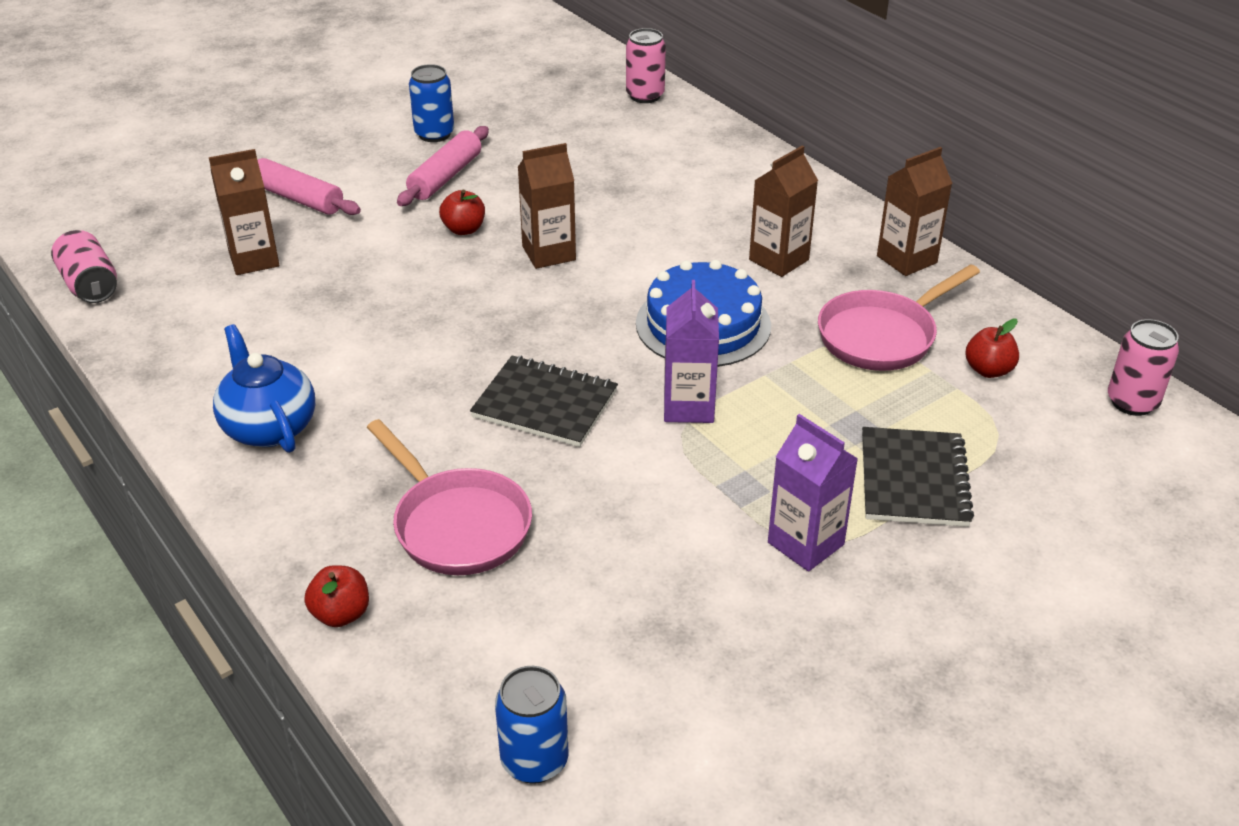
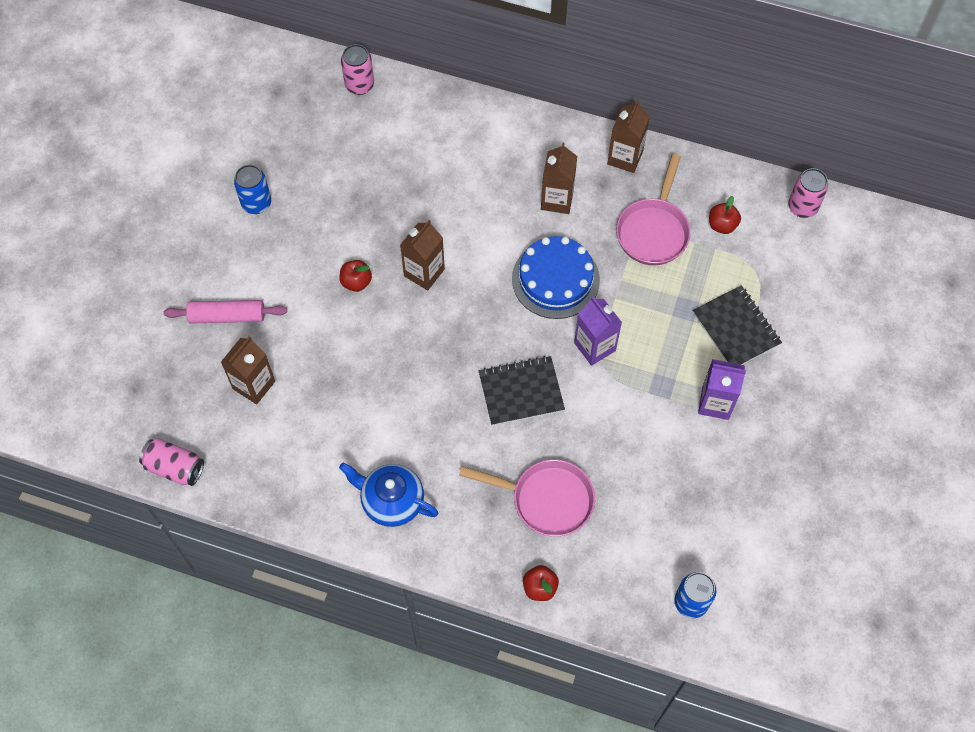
camera: 35 degrees left, 25 degrees up
pink rolling pin [397,126,489,206] -> none

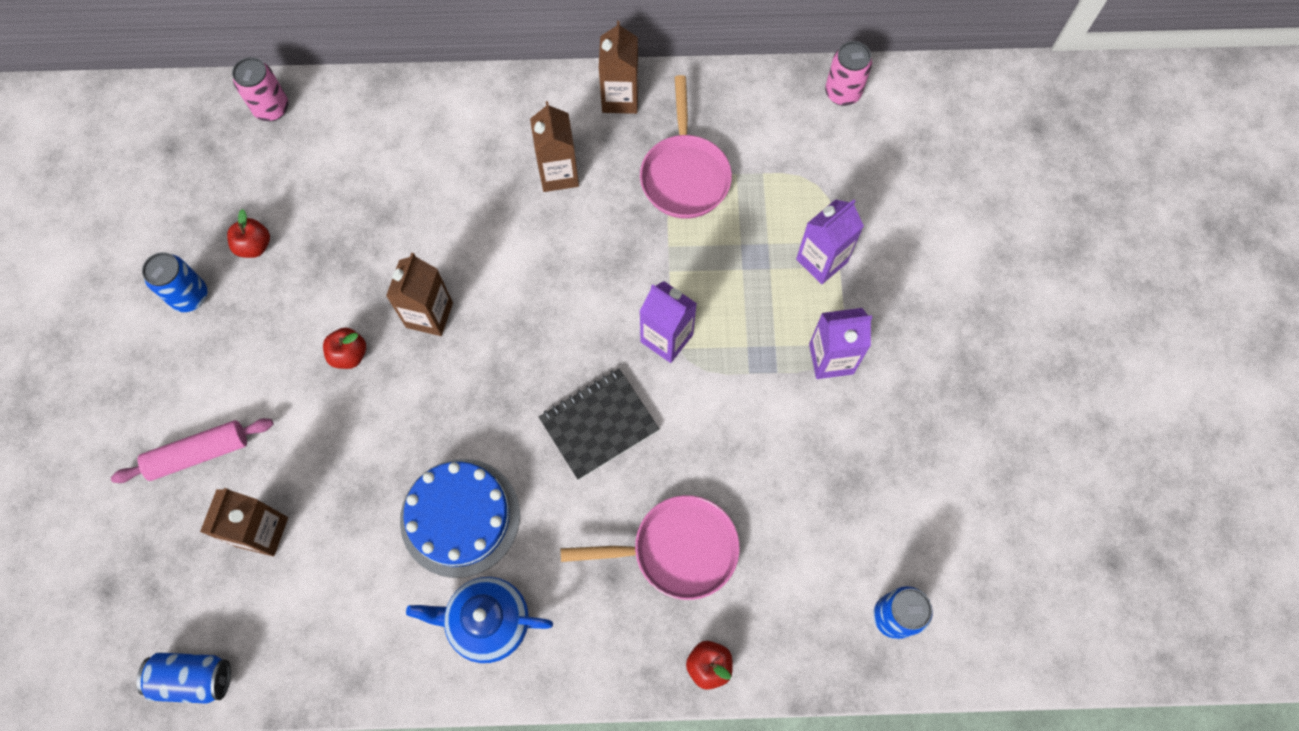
camera: 20 degrees left, 5 degrees up
pink can [139,438,204,486] -> blue can [137,652,231,704]
blue cake [512,236,600,319] -> blue cake moved to [400,459,520,578]
black notebook [693,285,782,365] -> purple carton [796,199,864,284]
red apple [709,196,741,234] -> red apple moved to [227,209,270,258]

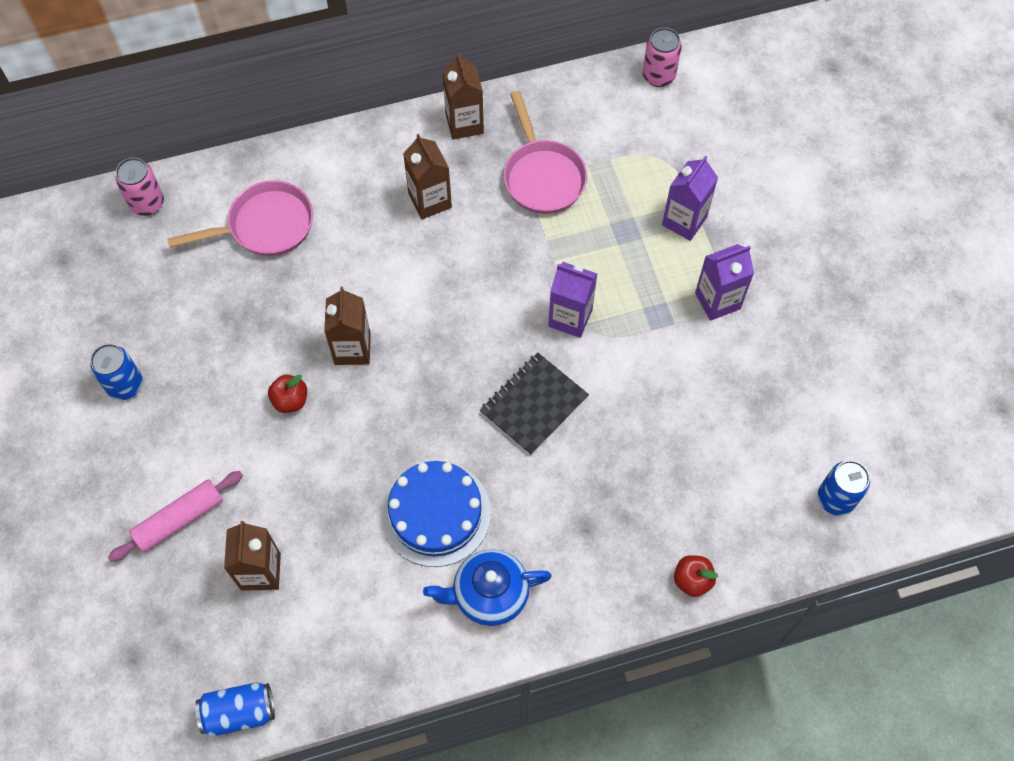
camera: 15 degrees left, 5 degrees down
red apple [227,209,270,258] -> none
pink pan [560,495,740,600] -> pink pan moved to [167,180,313,256]

